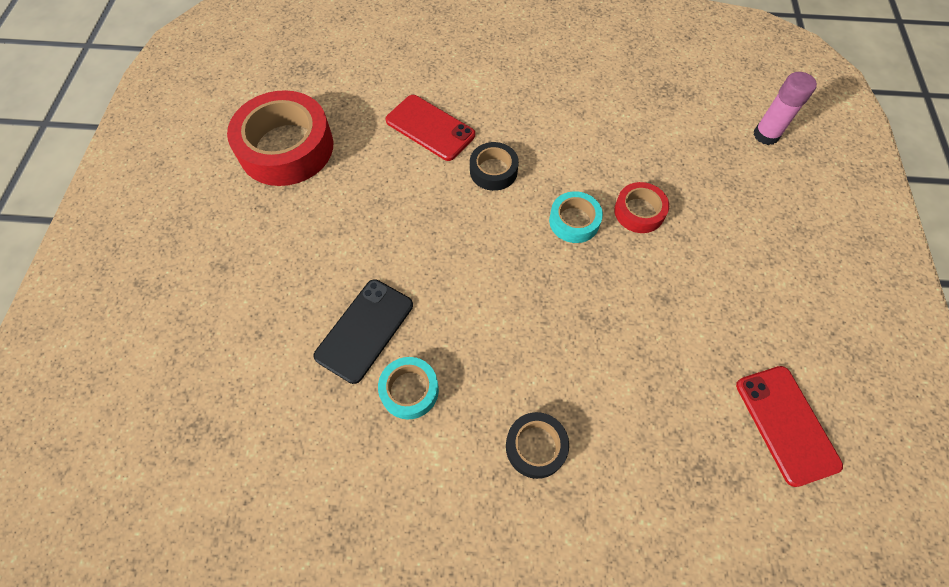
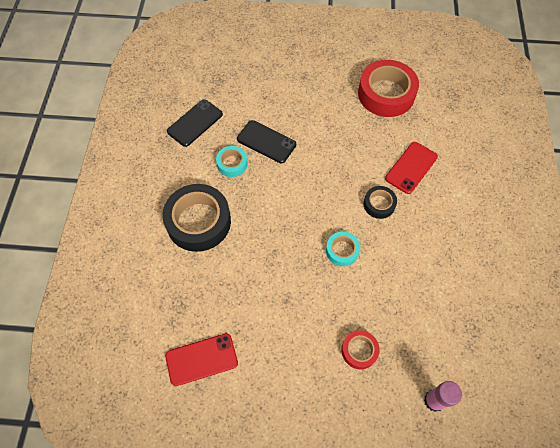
camera: 90 degrees right, 0 degrees up
black tape [506,412,569,479] -> black tape [162,184,231,252], size x2.00
red tape [614,182,669,233] -> red tape moved to [342,330,380,369]
none -> black phone [167,99,223,147]

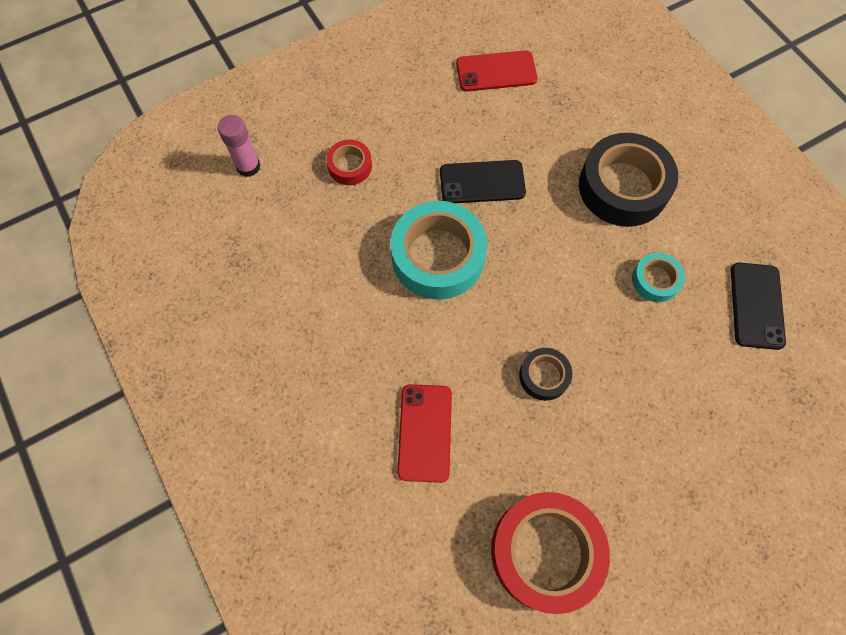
camera: 145 degrees right, 5 degrees up
red phone [165,333,238,386] -> red phone turned 45 degrees clockwise [456,50,537,92]
black phone [237,120,296,163] -> black phone moved to [440,160,526,203]
turquoise tape [326,232,360,266] -> turquoise tape [391,201,487,299], size x2.00
black tape [363,186,397,219] -> black tape moved to [519,348,572,401]

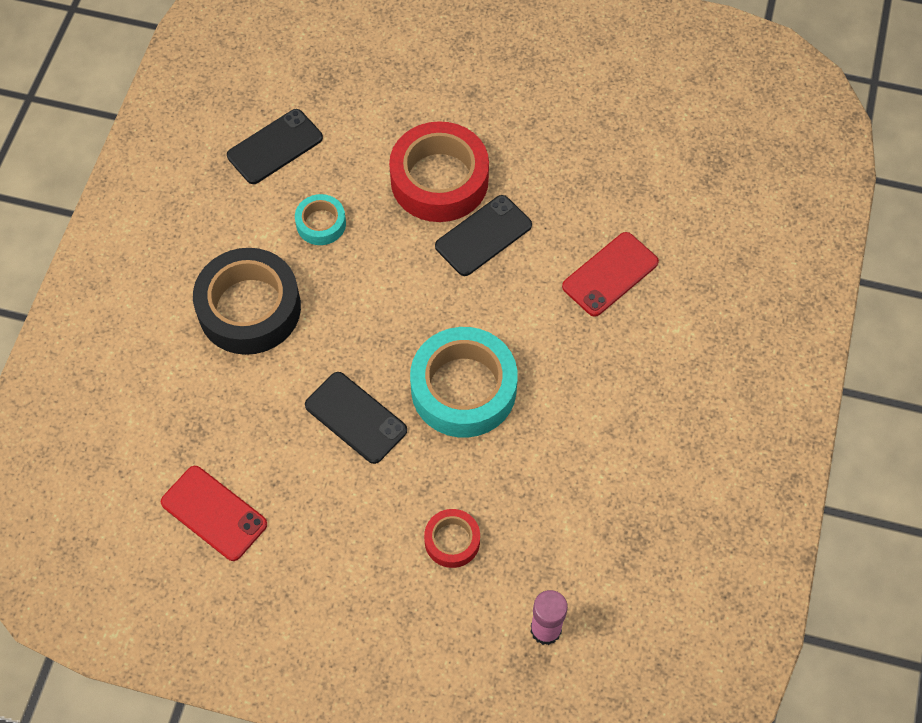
camera: 135 degrees left, 5 degrees down
red tape [491,492,610,614] -> red tape moved to [389,121,489,222]
black tape [519,348,572,401] -> black phone [435,195,532,276]

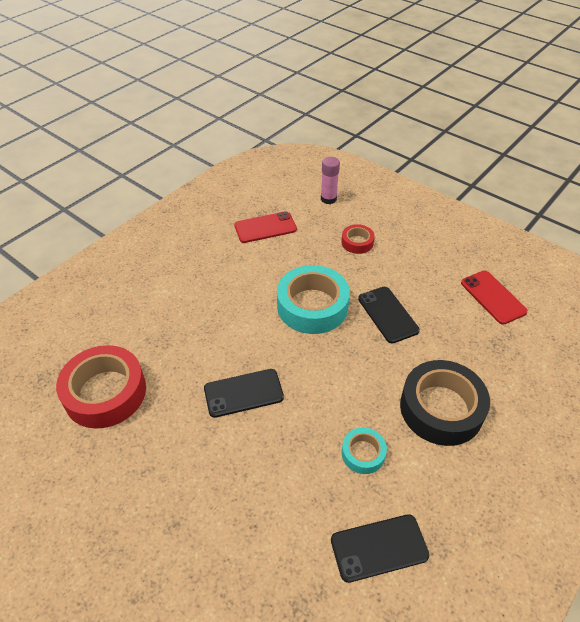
camera: 155 degrees left, 15 degrees down
red tape [389,121,489,222] -> red tape moved to [56,345,146,429]
red phone [562,232,659,317] -> red phone moved to [234,211,297,243]

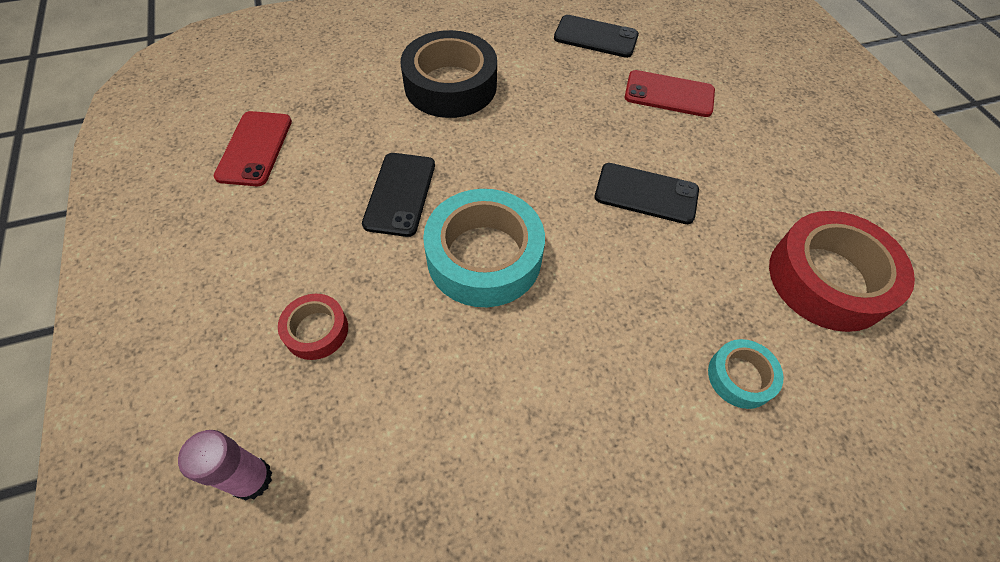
camera: 150 degrees left, 10 degrees up
red phone [234,211,297,243] -> red phone moved to [625,70,715,117]
turquoise tape [342,428,387,474] -> turquoise tape moved to [708,339,784,409]

